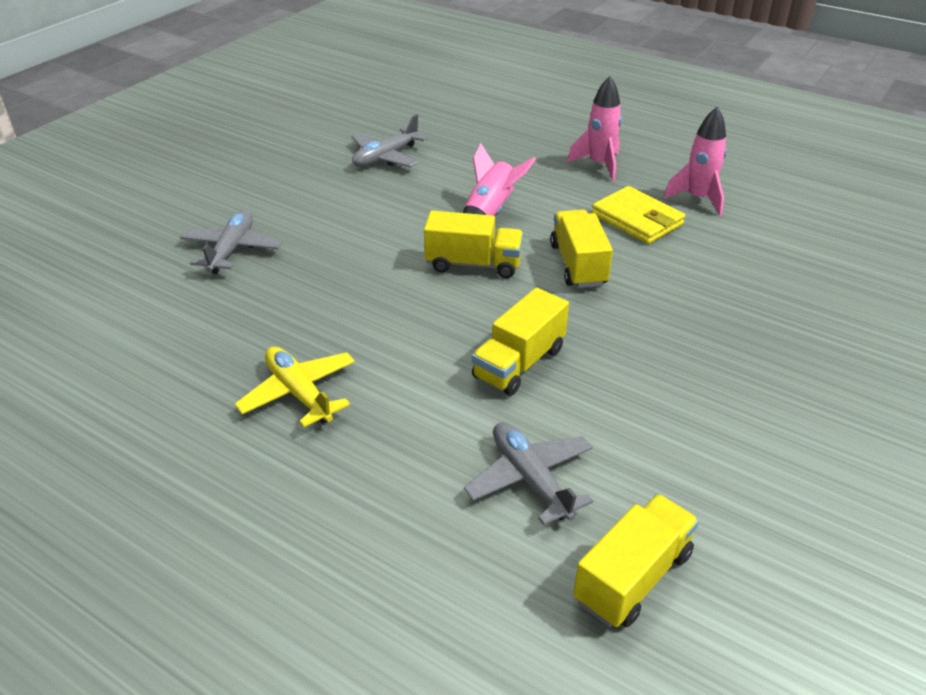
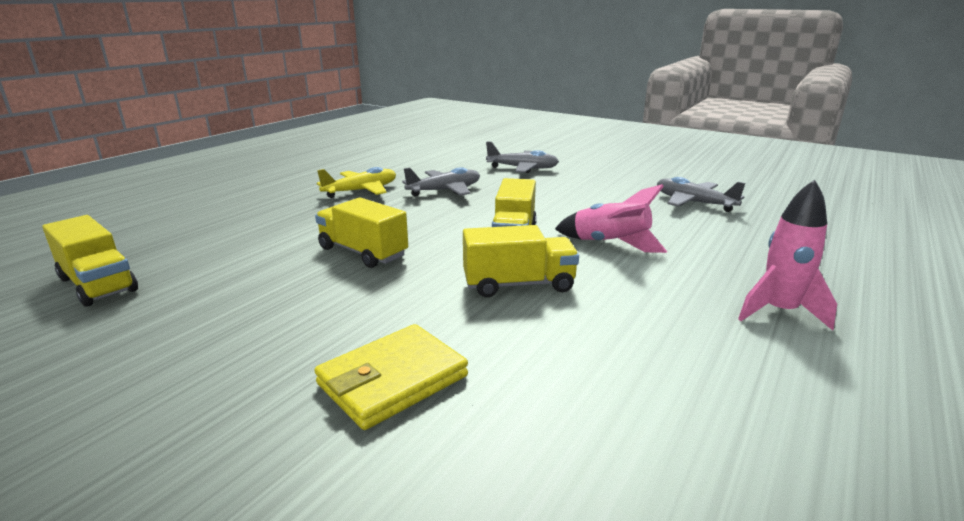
camera: 90 degrees right, 15 degrees down
grey plane [464,422,593,525] -> grey plane moved to [402,167,480,197]
yellow wallet [592,186,685,244] -> yellow wallet moved to [314,324,468,430]
pink rocket [663,107,727,216] -> none

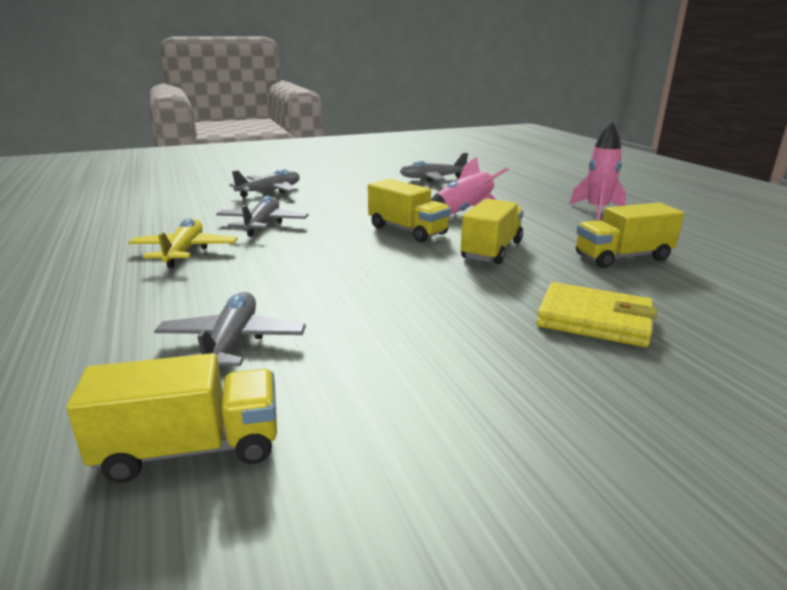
camera: 55 degrees left, 0 degrees up
yellow wallet [314,324,468,430] -> yellow wallet turned 60 degrees counterclockwise [536,282,657,347]
yellow truck [315,197,408,268] -> yellow truck moved to [576,203,684,268]
none -> grey plane [154,292,306,366]

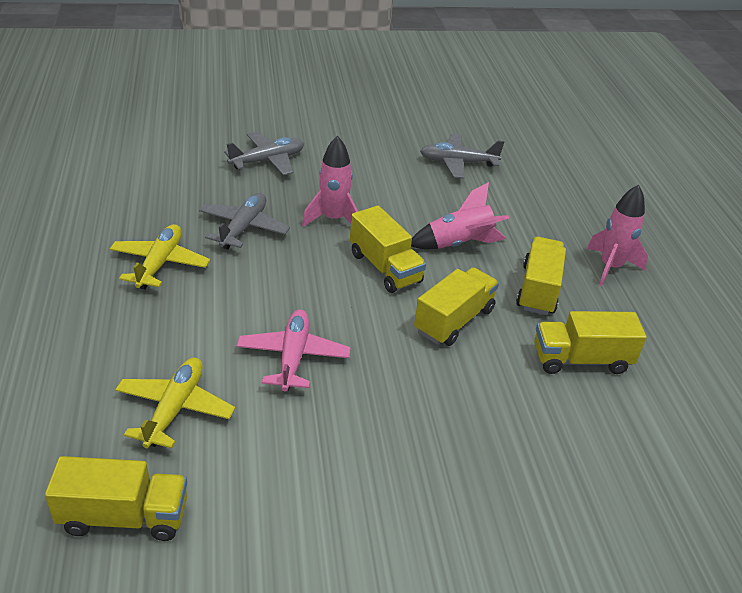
camera: 10 degrees right, 15 degrees up
grey plane [154,292,306,366] -> yellow plane [115,358,235,448]
yellow wallet [536,282,657,347] -> none
none -> pink plane [237,309,351,391]
none -> pink rocket [302,136,358,227]
none -> yellow truck [516,237,566,315]

